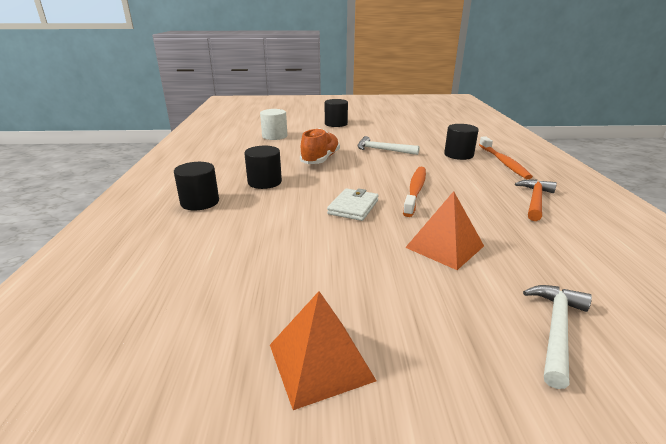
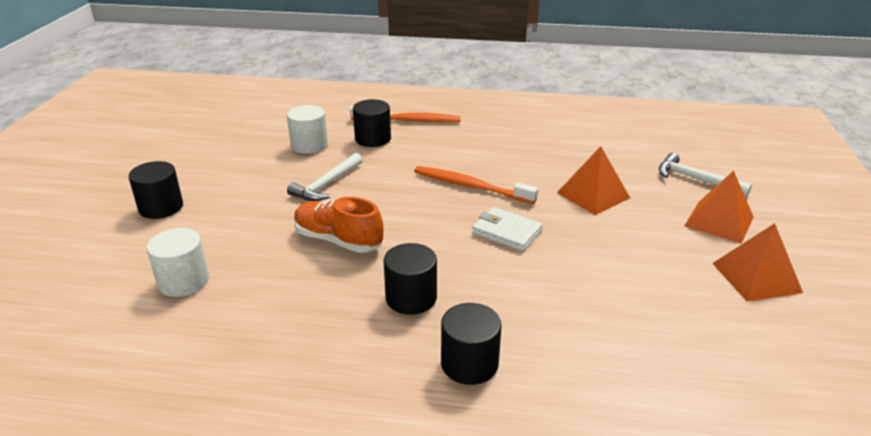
camera: 80 degrees left, 5 degrees up
orange hammer [515,180,557,221] -> none
none -> white cylinder [287,105,328,154]
none -> orange pyramid [685,171,754,244]

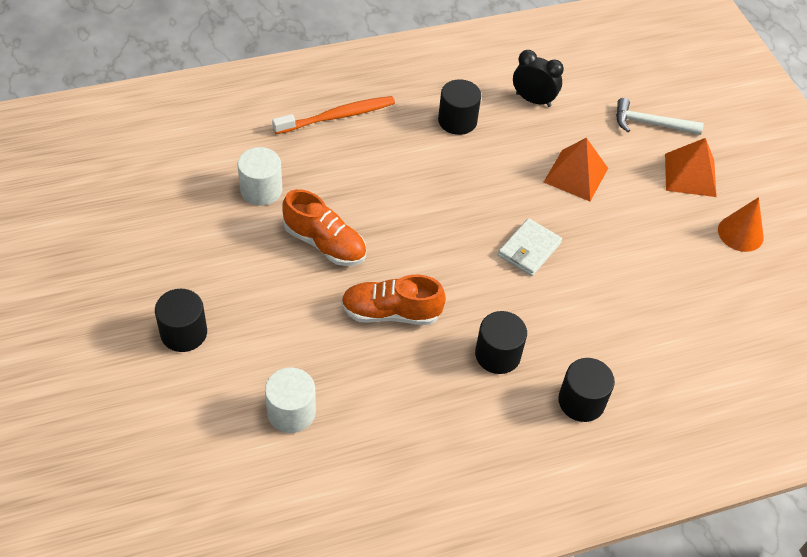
camera: 30 degrees left, 20 degrees up
white hammer [287,153,362,201] -> orange shoe [282,189,366,266]
black cylinder [353,99,391,147] -> black cylinder moved to [438,79,481,135]
orange toothbrush [414,166,538,204] -> none
white wallet [472,207,543,251] -> white wallet turned 60 degrees counterclockwise [498,218,562,276]
orange pyramid [712,223,803,302] -> orange cone [718,197,764,252]
none -> black clock [513,50,564,107]

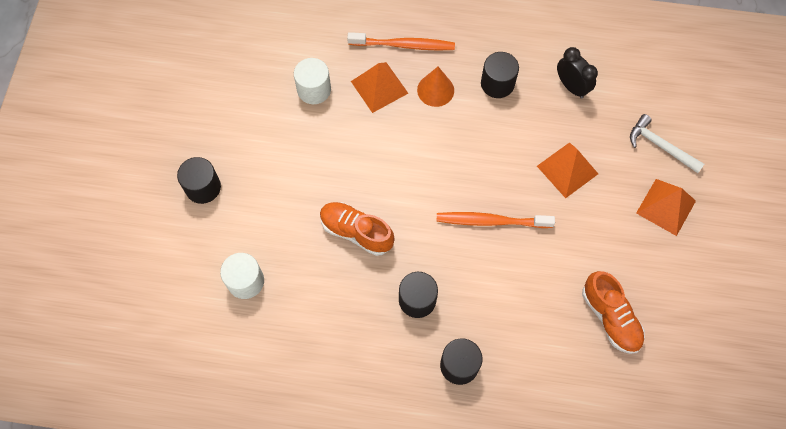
camera: 30 degrees right, 15 degrees up
orange shoe [282,189,366,266] -> orange shoe moved to [582,271,645,354]
white wallet [498,218,562,276] -> orange toothbrush [436,212,555,228]
orange cone [718,197,764,252] -> orange cone moved to [417,67,454,107]
none -> orange pyramid [351,62,408,113]

